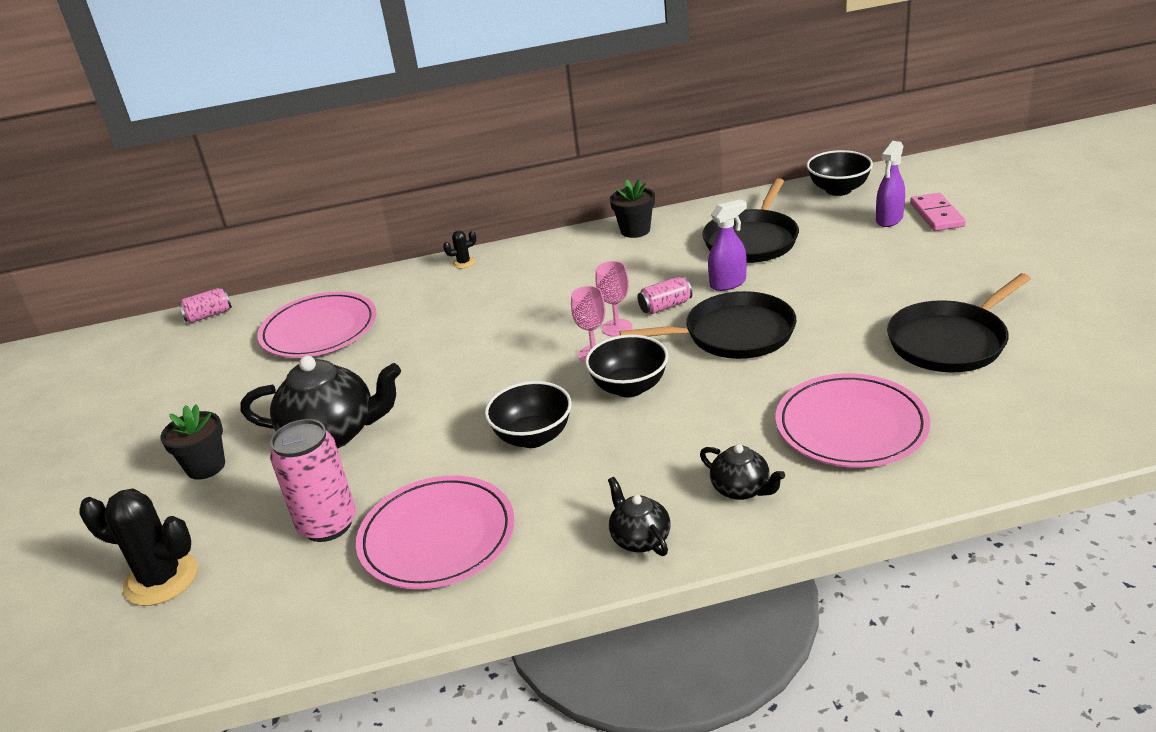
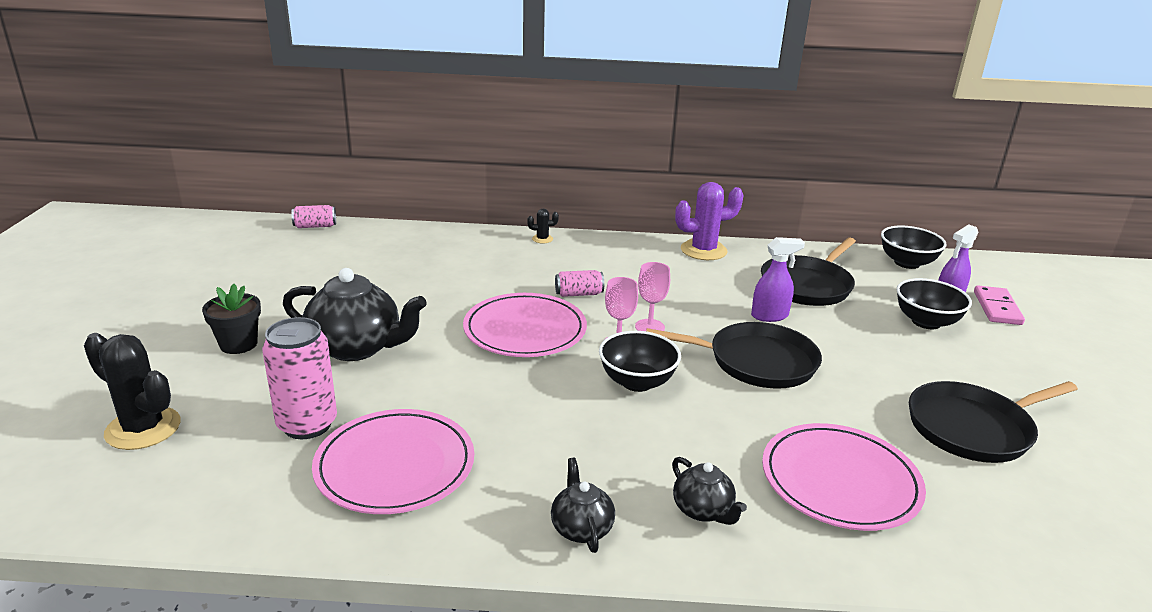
camera: 10 degrees right, 5 degrees down
pink plate [257,292,377,358] -> pink plate moved to [463,293,587,357]
black bowl [485,381,572,448] -> black bowl moved to [896,278,972,329]
black flower pot [610,179,655,238] -> purple cactus [675,182,744,260]
pink can [637,277,692,314] -> pink can moved to [555,270,604,297]

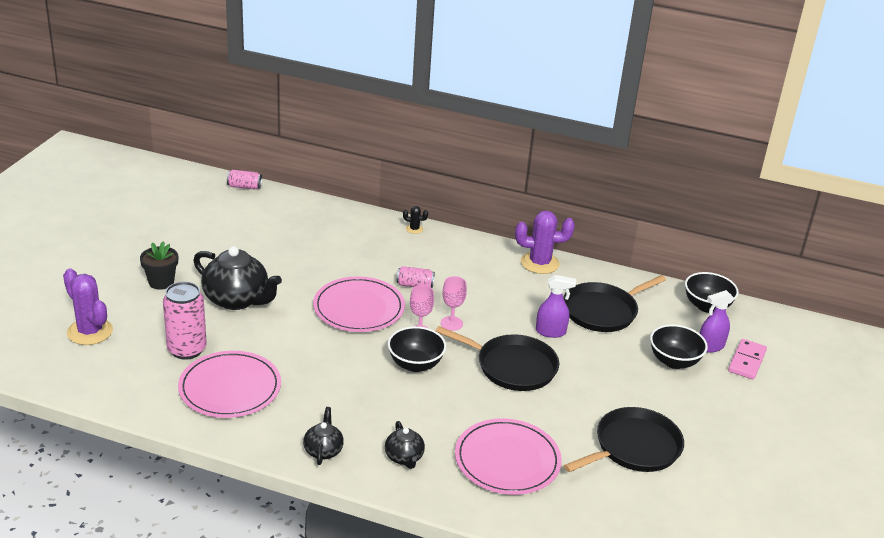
camera: 15 degrees right, 5 degrees up
black cactus [84,333,181,450] -> purple cactus [63,268,113,345]
black pan [909,381,1078,463] -> black pan turned 150 degrees clockwise [564,407,684,472]

